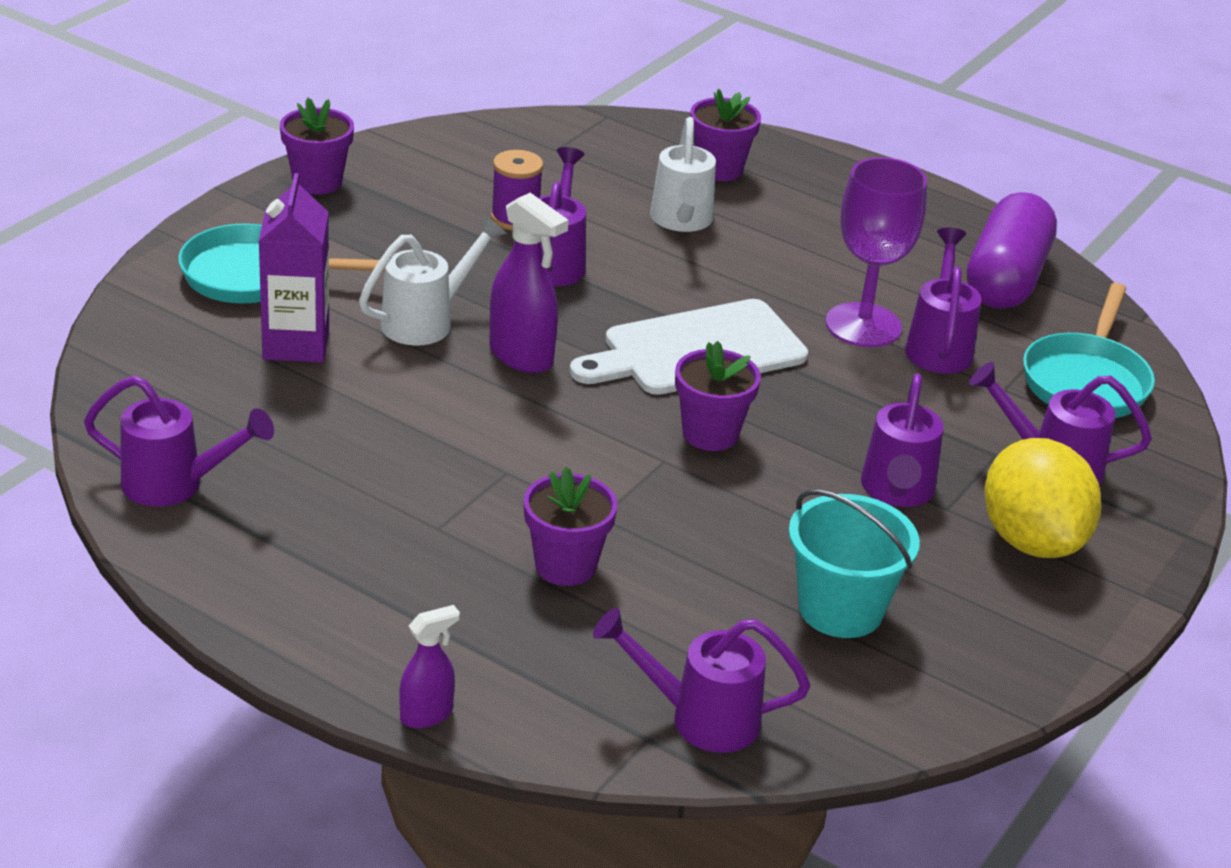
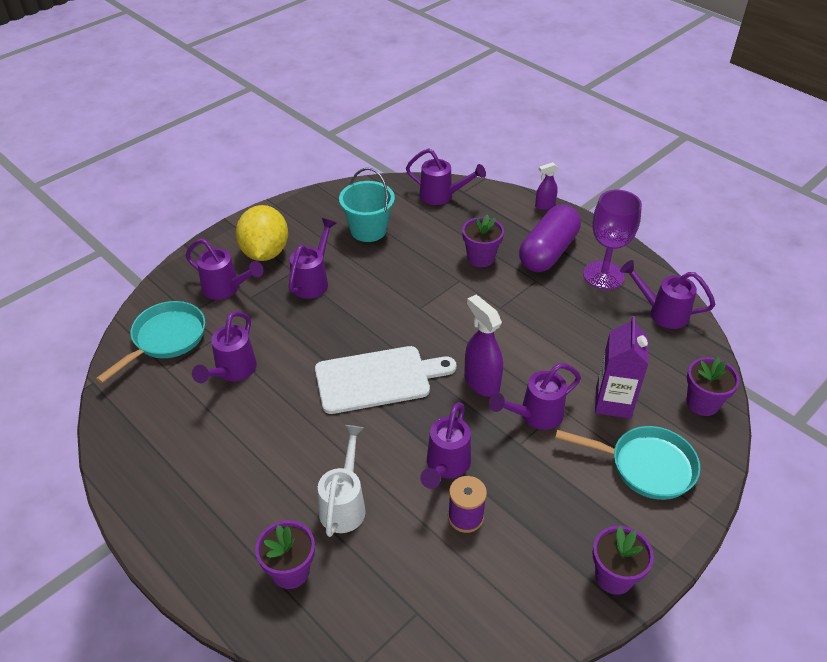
camera: 165 degrees left, 10 degrees up
white watering can [359,215,507,346] -> purple watering can [489,363,581,430]
purple flower pot [675,341,761,451] -> purple flower pot moved to [686,357,740,416]
purple goblet [826,157,927,347] -> purple goblet moved to [583,190,642,290]
purple capsule [967,192,1057,309] -> purple capsule moved to [519,204,581,272]

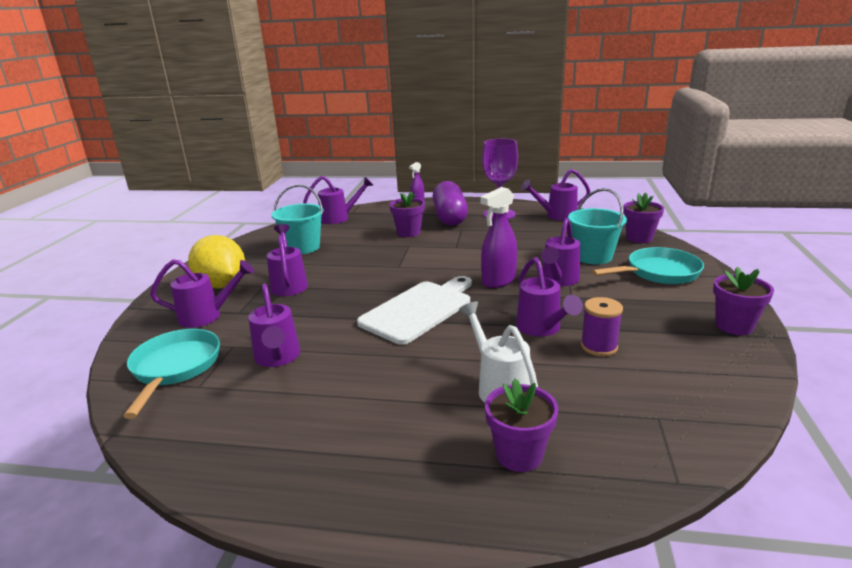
camera: 35 degrees left, 20 degrees down
purple spray bottle [464,295,503,397] -> purple spray bottle turned 60 degrees counterclockwise [480,187,517,288]
purple carton [595,316,648,419] -> turquoise bucket [568,188,627,264]

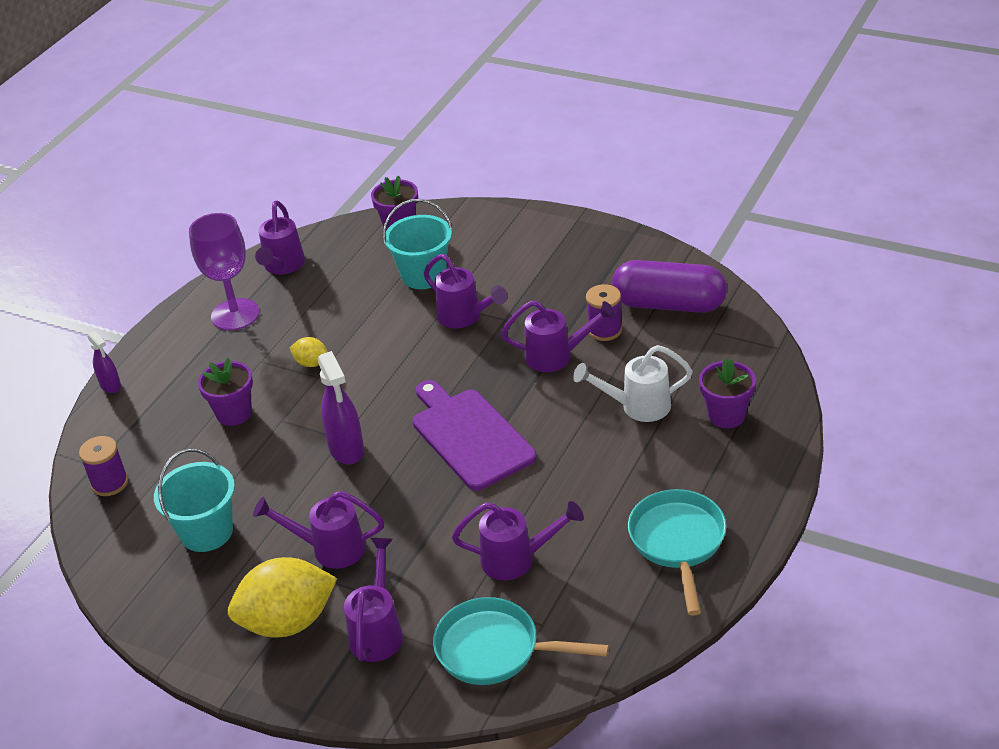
camera: 70 degrees left, 15 degrees up
purple watering can [303,176,373,224] -> purple spool [79,436,128,496]
white cutting board [357,276,472,345] -> purple cutting board [413,380,537,491]
purple capsule [433,181,468,226] -> purple capsule moved to [612,260,727,313]
purple spray bottle [480,187,517,288] -> purple spray bottle moved to [318,351,364,464]
turquoise pan [591,247,704,284] -> turquoise pan moved to [628,489,727,616]
purple flower pot [713,266,774,335] -> none
none -> yellow lemon [290,337,328,367]

